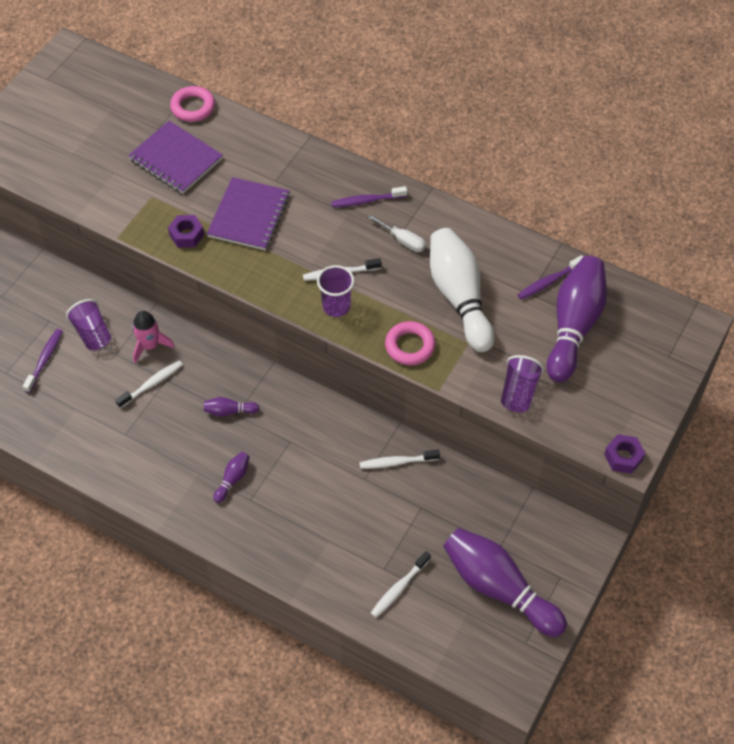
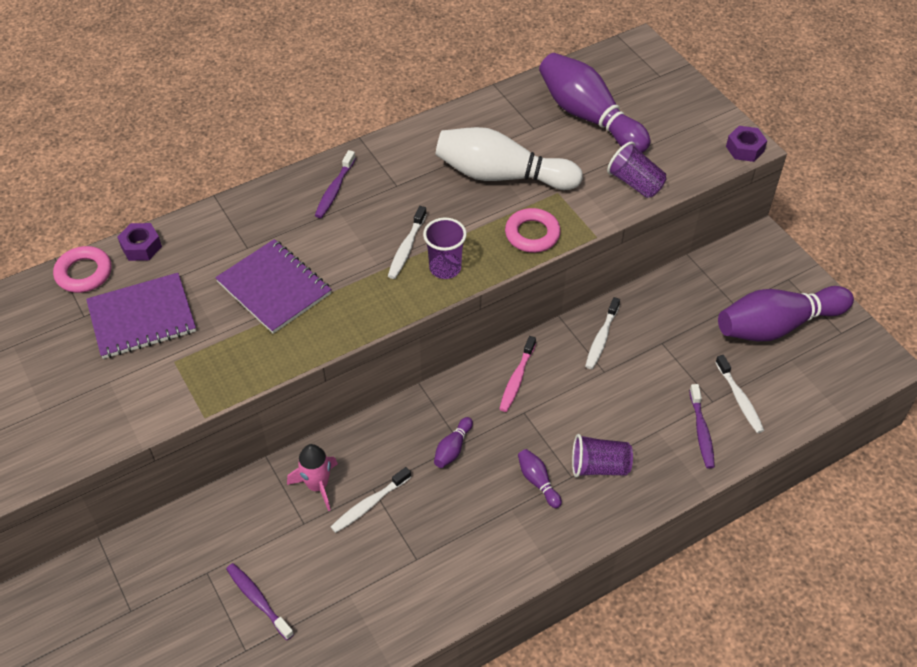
camera: 60 degrees left, 5 degrees down
purple cup [66,299,111,350] -> purple cup moved to [572,434,633,478]
white toothbrush [115,360,183,408] -> white toothbrush turned 120 degrees counterclockwise [331,467,411,533]
purple nut [168,215,204,248] -> purple nut moved to [118,223,162,261]
white screwdriver [368,215,426,252] -> none
purple toothbrush [517,255,583,300] -> purple toothbrush moved to [689,384,715,468]
none -> pink toothbrush [499,336,536,412]

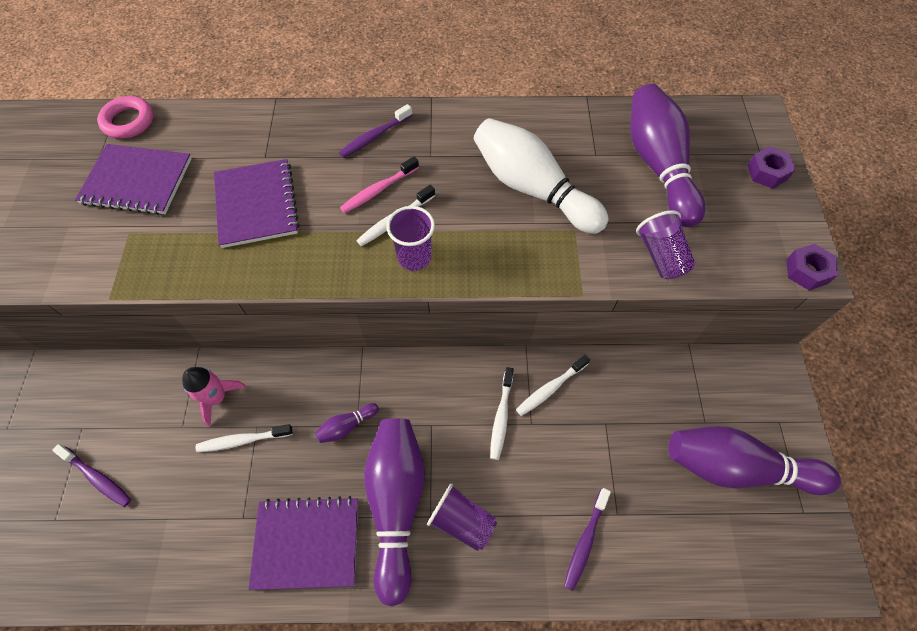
camera: 30 degrees right, 10 degrees up
purple nut [118,223,162,261] -> purple nut moved to [747,146,796,189]
purple toothbrush [226,563,294,640] -> purple toothbrush turned 135 degrees clockwise [52,444,131,507]
pink toothbrush [499,336,536,412] -> pink toothbrush moved to [340,157,419,213]
pink ring [505,208,561,253] -> none
purple bowling pin [518,449,562,508] -> purple bowling pin [364,418,425,607], size x2.40
white toothbrush [715,355,764,433] -> white toothbrush moved to [490,367,514,460]
none -> purple notebook [248,496,358,590]

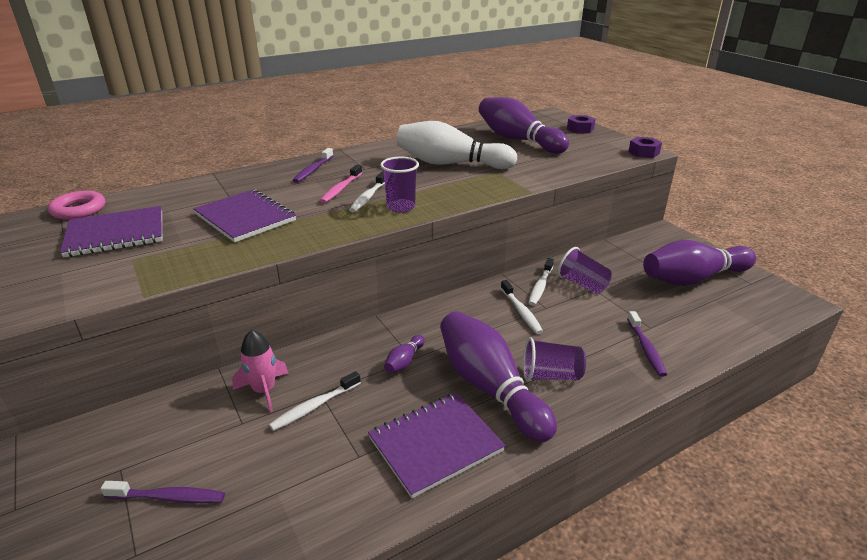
camera: 30 degrees left, 30 degrees down
purple cup [636,210,695,279] -> purple cup moved to [558,247,612,294]

